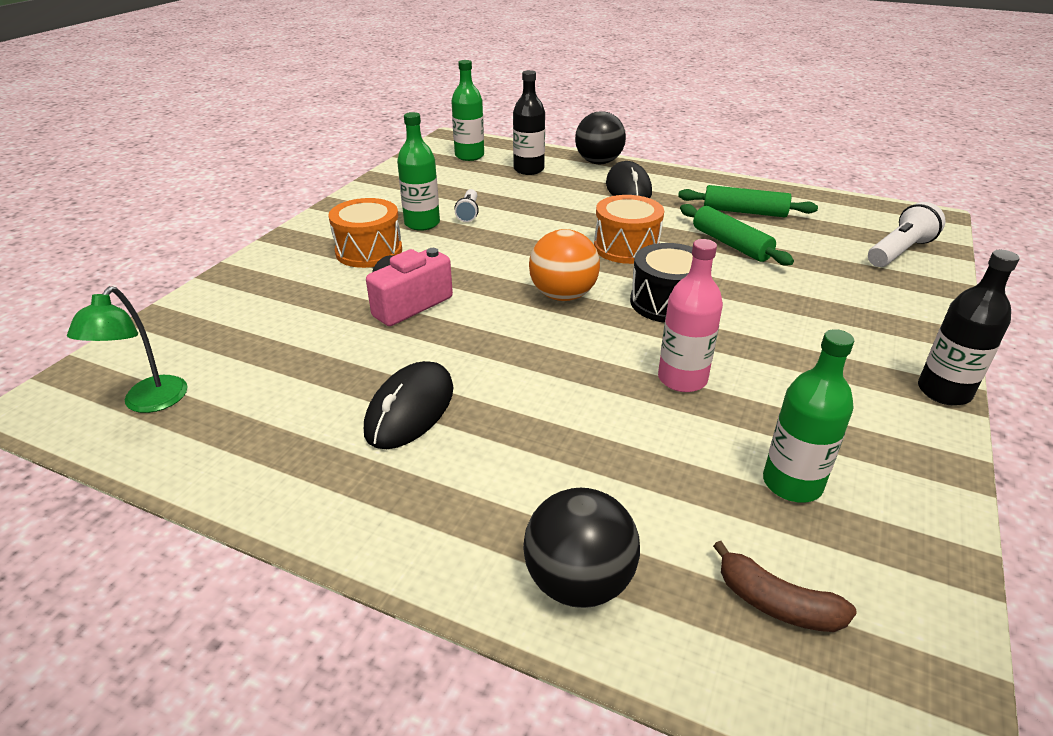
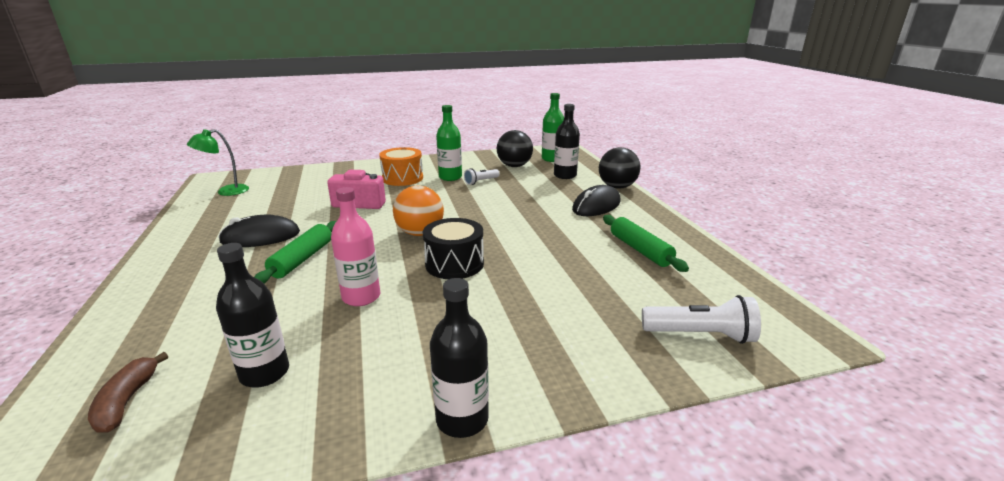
camera: 50 degrees right, 10 degrees down
black ball [523,488,640,608] -> black ball moved to [497,130,533,167]
orange drum [594,195,664,264] -> none
green rolling pin [680,204,794,266] -> green rolling pin moved to [254,221,337,284]
green bottle [763,329,854,503] -> black bottle [216,243,289,387]

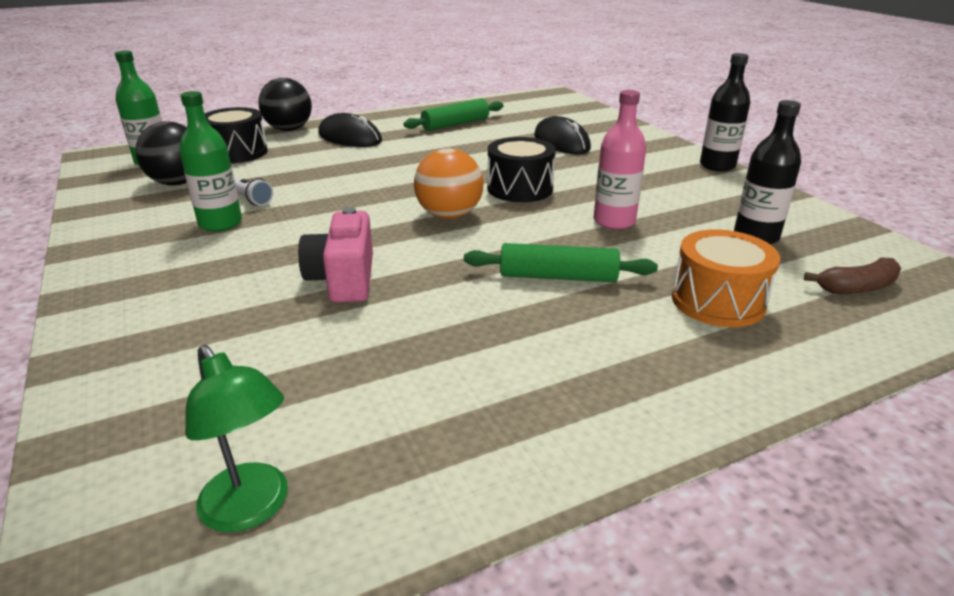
camera: 100 degrees left, 5 degrees up
black mouse [218,215,300,247] -> black mouse moved to [534,116,591,154]
orange drum [379,147,423,186] -> orange drum moved to [672,229,780,327]
black bottle [554,104,580,179] -> black drum [205,107,268,163]
white flashlight [642,295,761,344] -> none

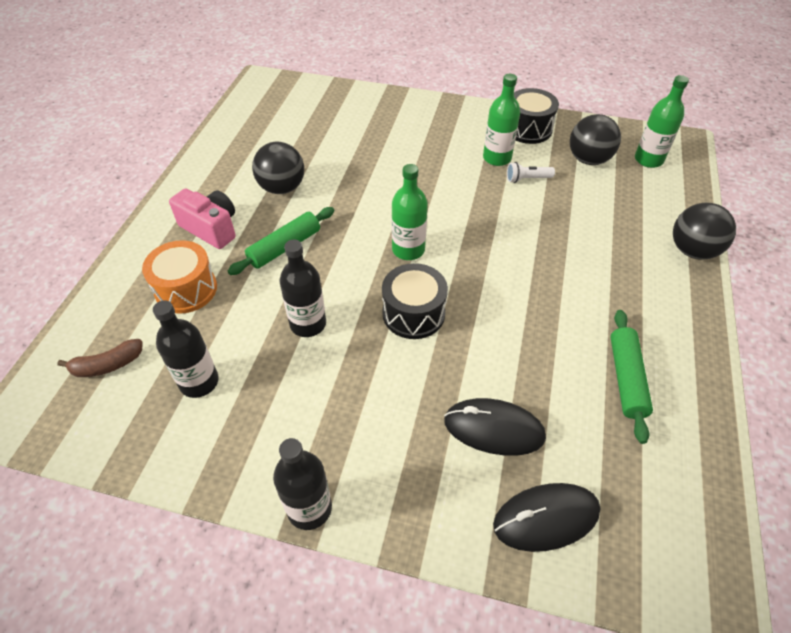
camera: 130 degrees right, 20 degrees up
green lamp [185,345,288,532] -> none
black drum [205,107,268,163] -> black drum moved to [514,88,559,144]
pink camera [298,207,373,303] -> pink camera moved to [169,188,236,249]
black mouse [318,113,382,147] -> black mouse moved to [493,483,600,552]
orange ball [414,148,483,219] -> green bottle [392,164,428,260]
pink bottle [593,90,646,229] -> black bottle [279,240,326,337]
brown banana [804,258,901,294] -> brown banana turned 135 degrees counterclockwise [57,339,142,377]
none -> black ball [252,142,304,194]

